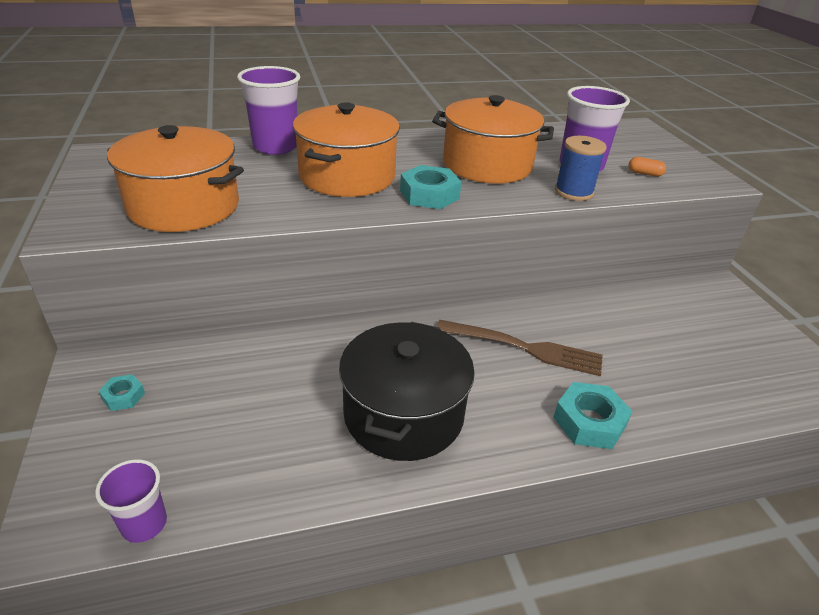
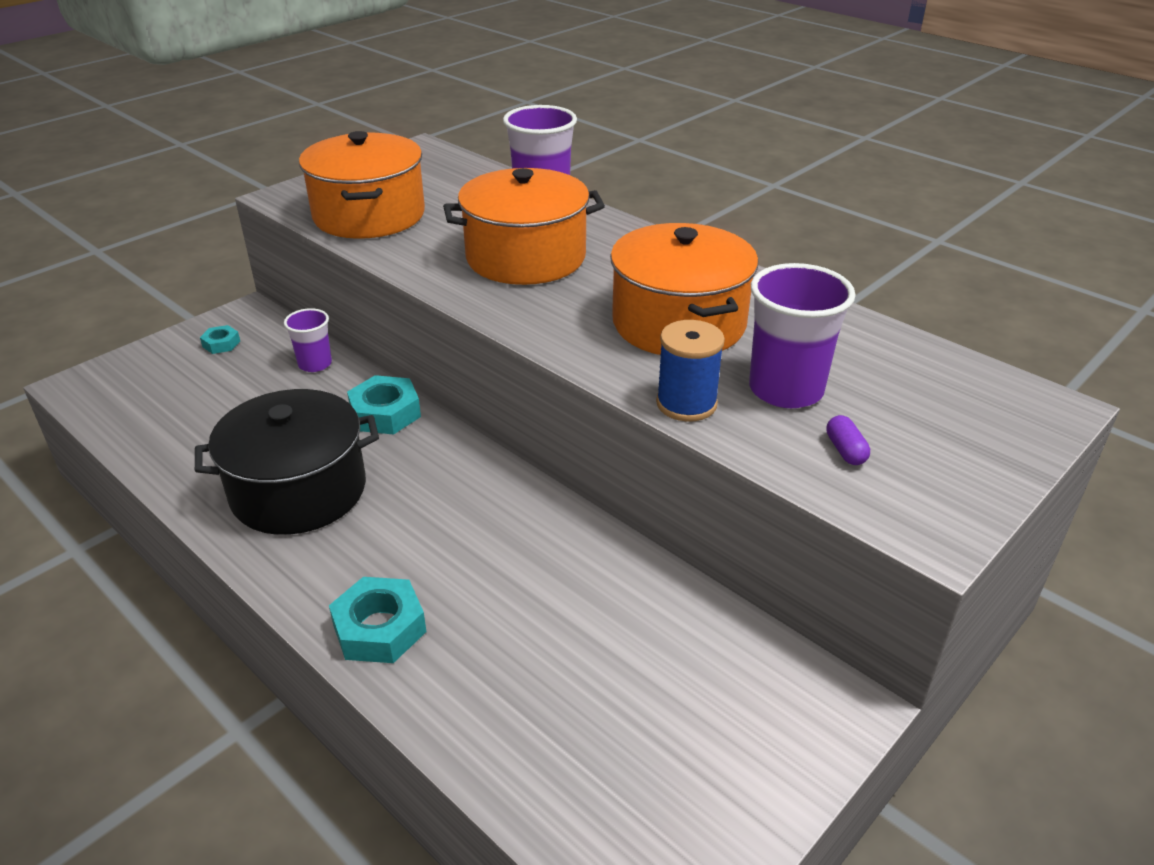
camera: 60 degrees right, 0 degrees up
purple cup [95,459,167,543] -> purple cup moved to [284,308,332,372]
turquoise nut [400,165,461,209] -> turquoise nut moved to [347,375,421,435]
brown fork [436,320,603,376] -> none
orange capsule [629,157,666,177] -> purple capsule [826,415,870,465]

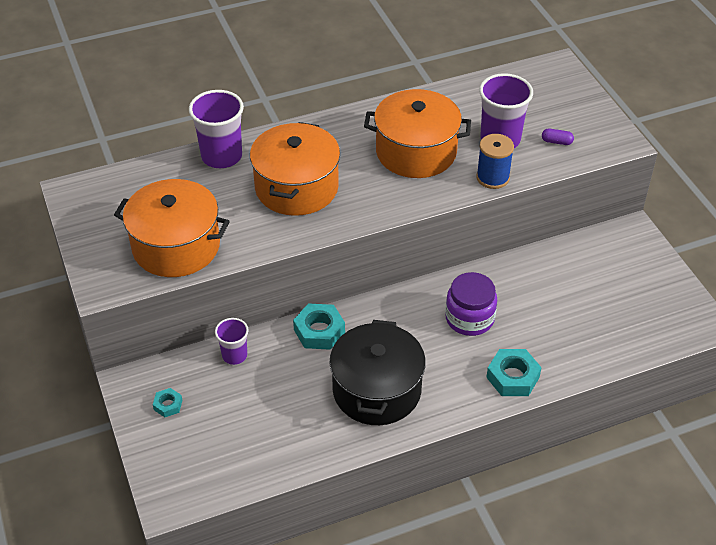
camera: 65 degrees left, 10 degrees up
none -> purple jar [445,272,497,336]

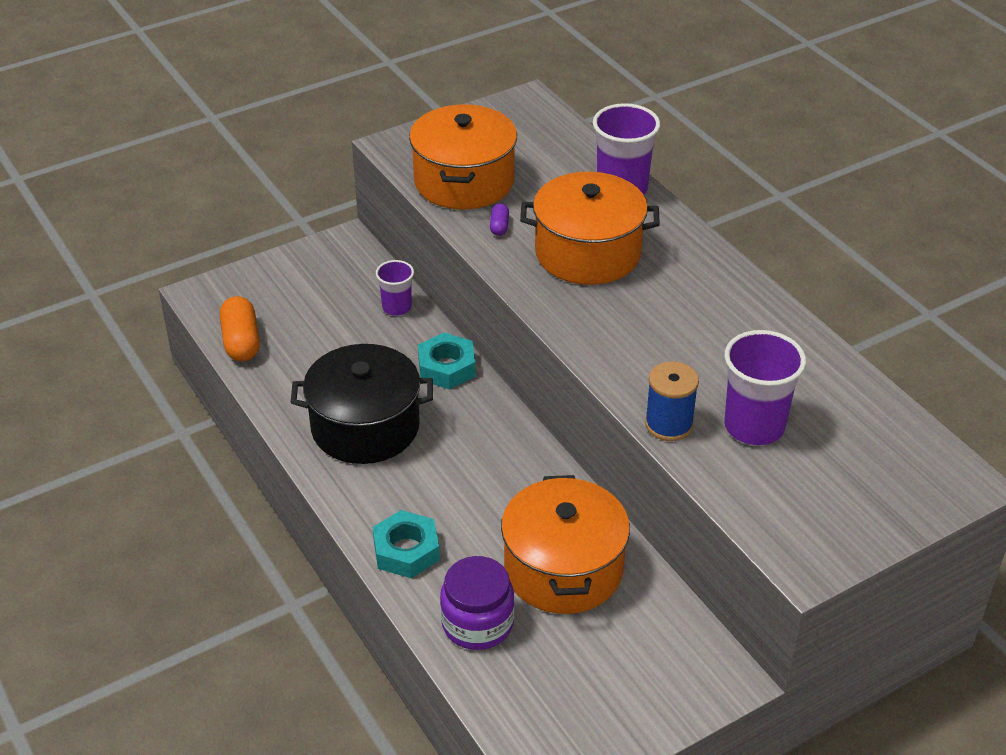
camera: 80 degrees right, 5 degrees down
turquoise nut [153,388,183,417] -> none
orange pot [364,89,471,178] -> orange pot moved to [501,475,630,614]
purple jar [445,272,497,336] -> purple jar moved to [440,556,514,650]
purple capsule [542,128,574,145] -> purple capsule moved to [490,203,509,236]
none -> orange capsule [220,296,260,361]

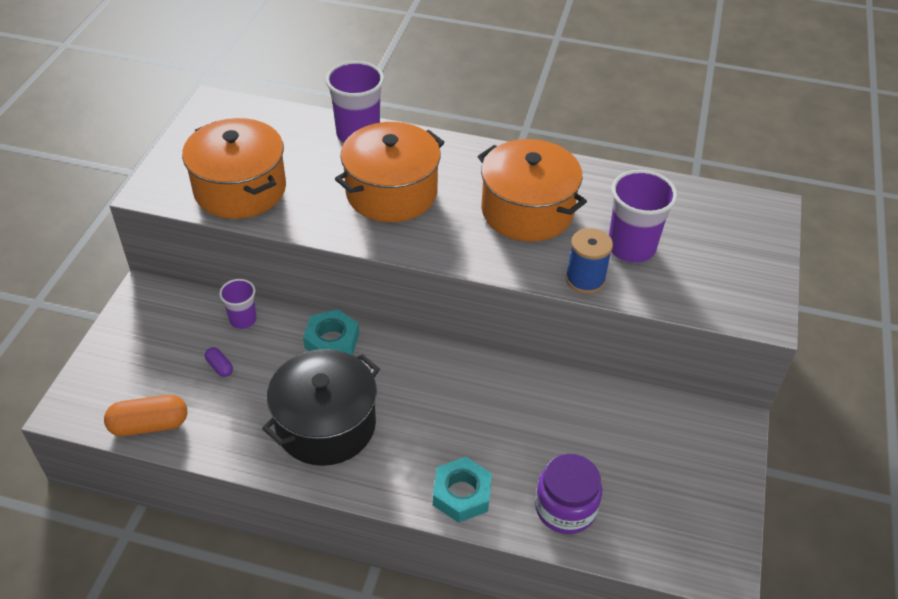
camera: 45 degrees left, 5 degrees up
orange capsule [220,296,260,361] -> orange capsule turned 45 degrees counterclockwise [104,395,187,436]
purple capsule [490,203,509,236] -> purple capsule moved to [205,347,233,377]
orange pot [501,475,630,614] -> orange pot moved to [478,139,587,242]

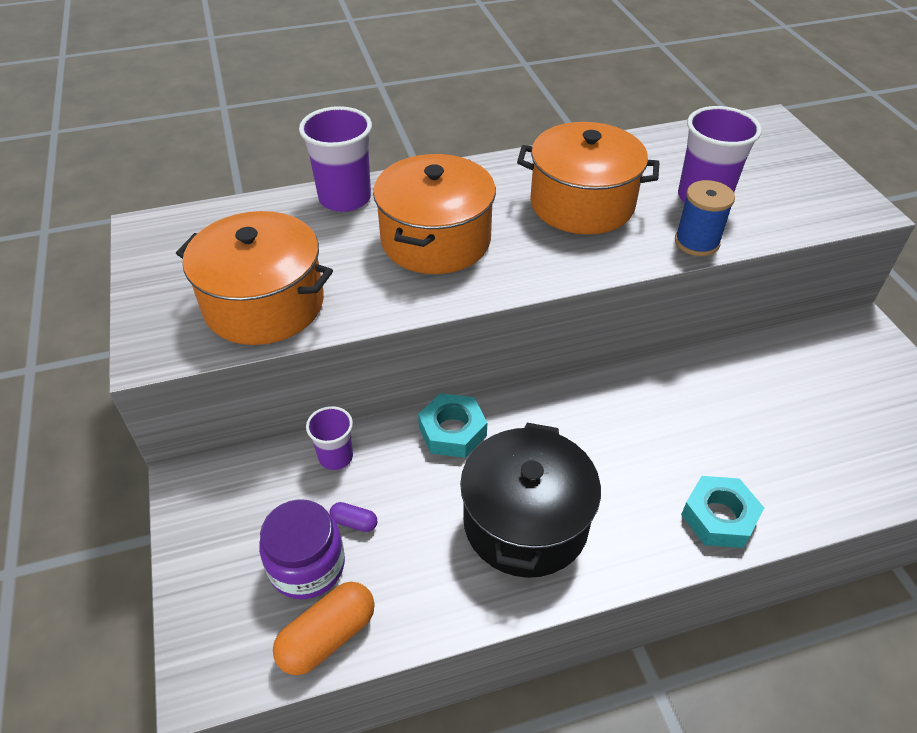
camera: 30 degrees left, 0 degrees up
purple jar [535,454,602,534] -> purple jar moved to [259,499,345,599]

